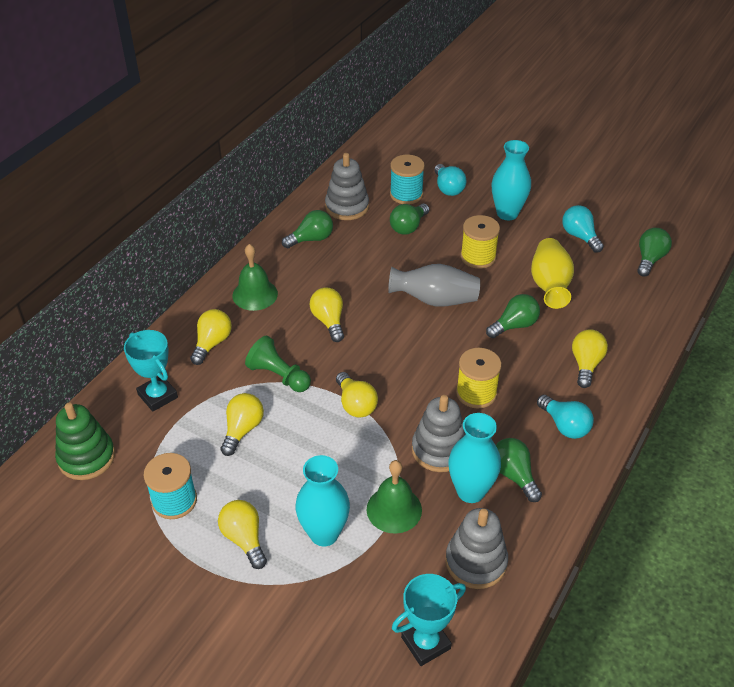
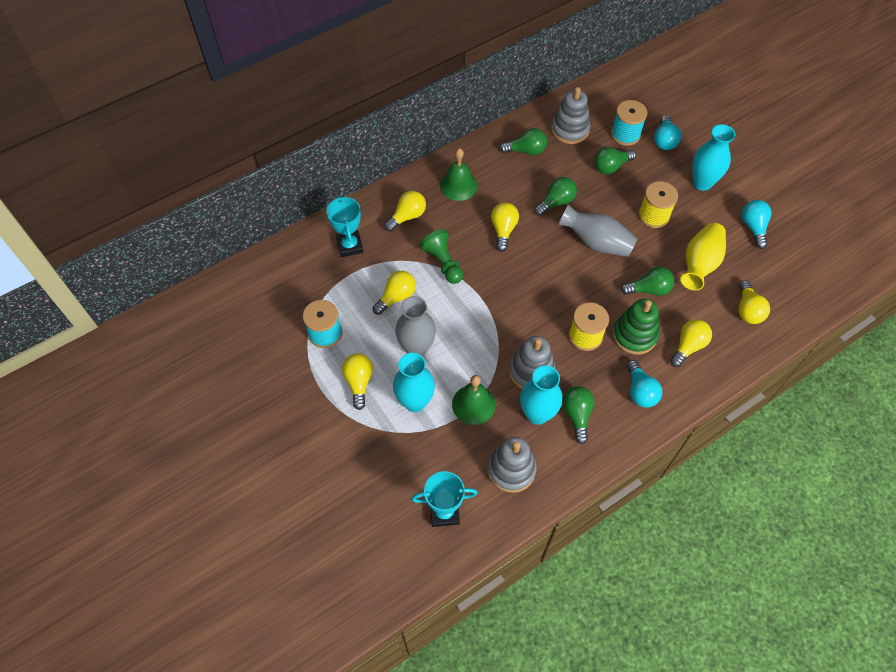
camera: 25 degrees right, 15 degrees up
green stacking toy [55,403,115,480] -> green stacking toy moved to [613,299,659,355]
yellow light bulb [336,372,378,418] -> yellow light bulb moved to [738,280,770,324]
green light bulb [637,228,672,277] -> green light bulb moved to [534,177,577,216]
none -> grey vase [395,296,436,356]

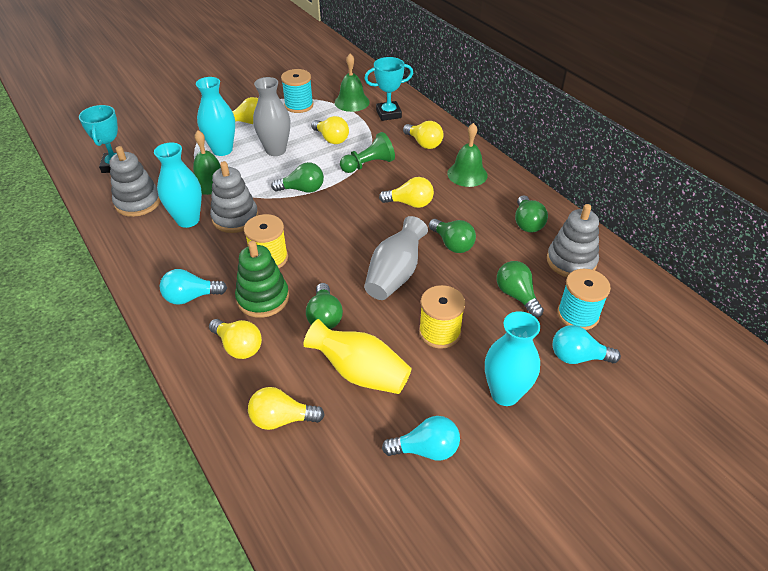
camera: 90 degrees right, 15 degrees down
green light bulb [562,386,594,444] -> green light bulb moved to [271,162,324,193]
none -> green bell [335,54,370,112]

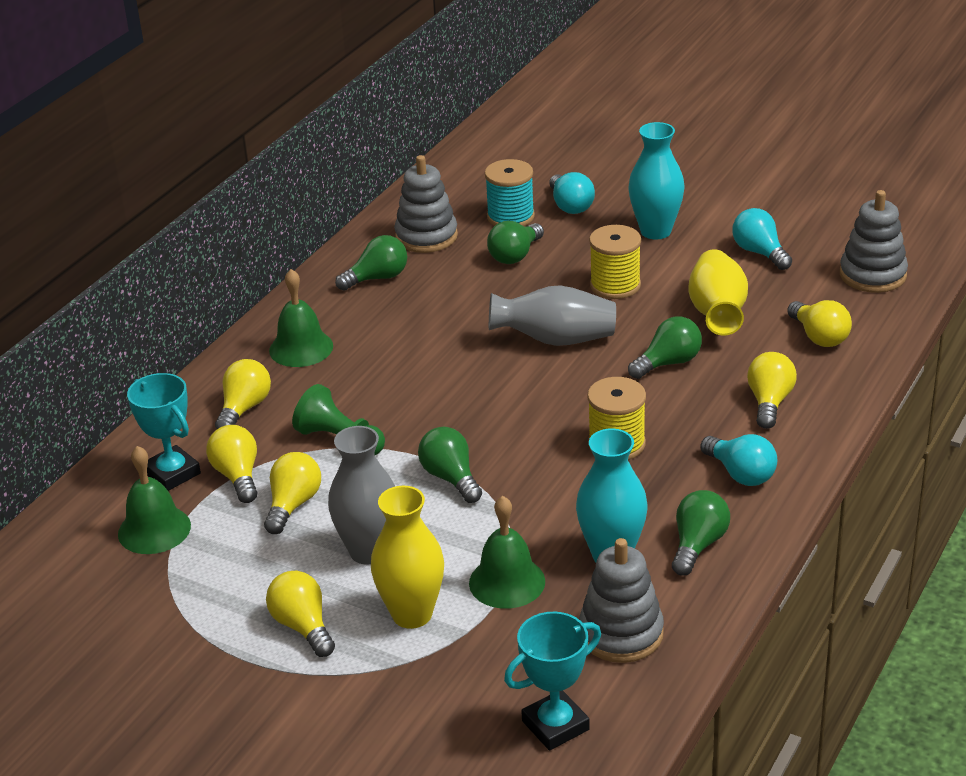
camera: 115 degrees left, 10 degrees down
turquoise vase [196,77,235,156] -> yellow vase [371,486,444,629]
grey stacking toy [210,161,258,233] -> grey stacking toy moved to [840,190,908,293]
green stacking toy [235,241,289,318] -> none
turquoise spool [281,69,314,113] -> none
yellow light bulb [379,177,434,208] -> yellow light bulb moved to [206,425,258,503]
green light bulb [429,219,476,253] -> green light bulb moved to [672,490,730,576]

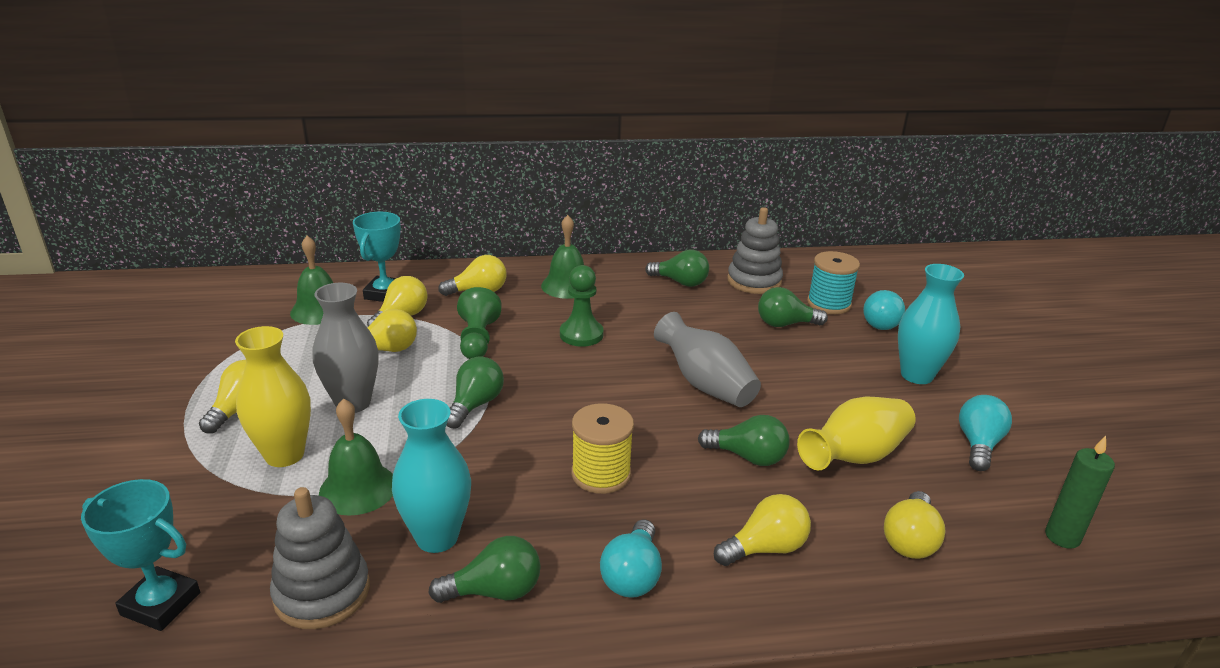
camera: 50 degrees right, 5 degrees down
yellow spool [589,225,641,299] -> none
grey stacking toy [840,190,908,293] -> green candle [1045,436,1115,549]
none -> green pawn [560,265,604,347]

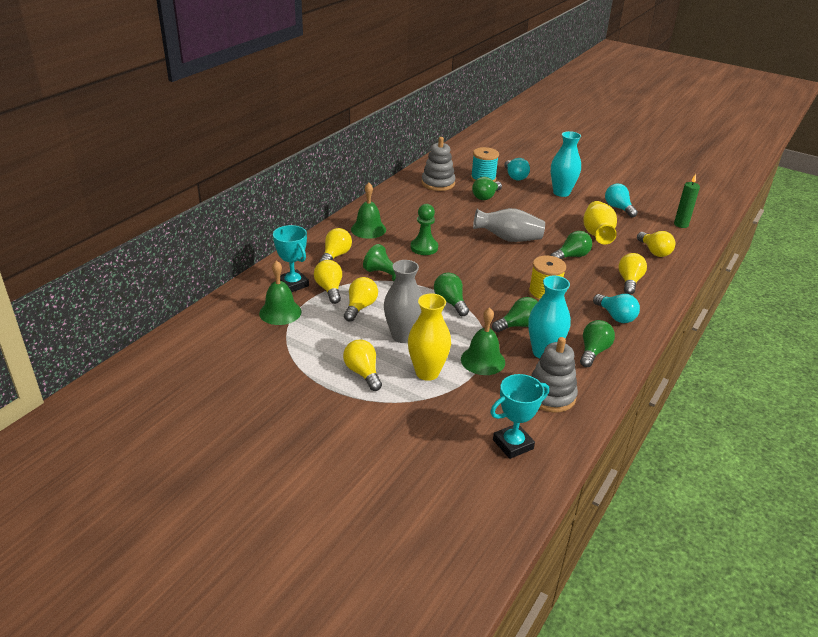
camera: 50 degrees left, 5 degrees up
green light bulb [645,250,709,287] -> green light bulb moved to [492,297,538,333]

